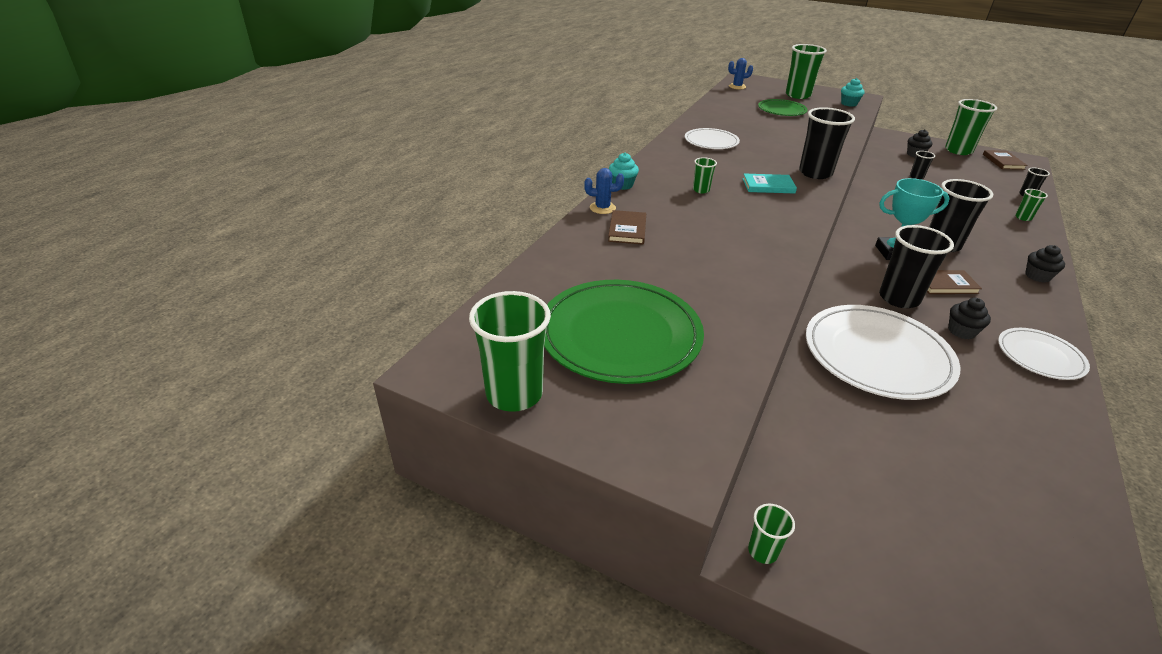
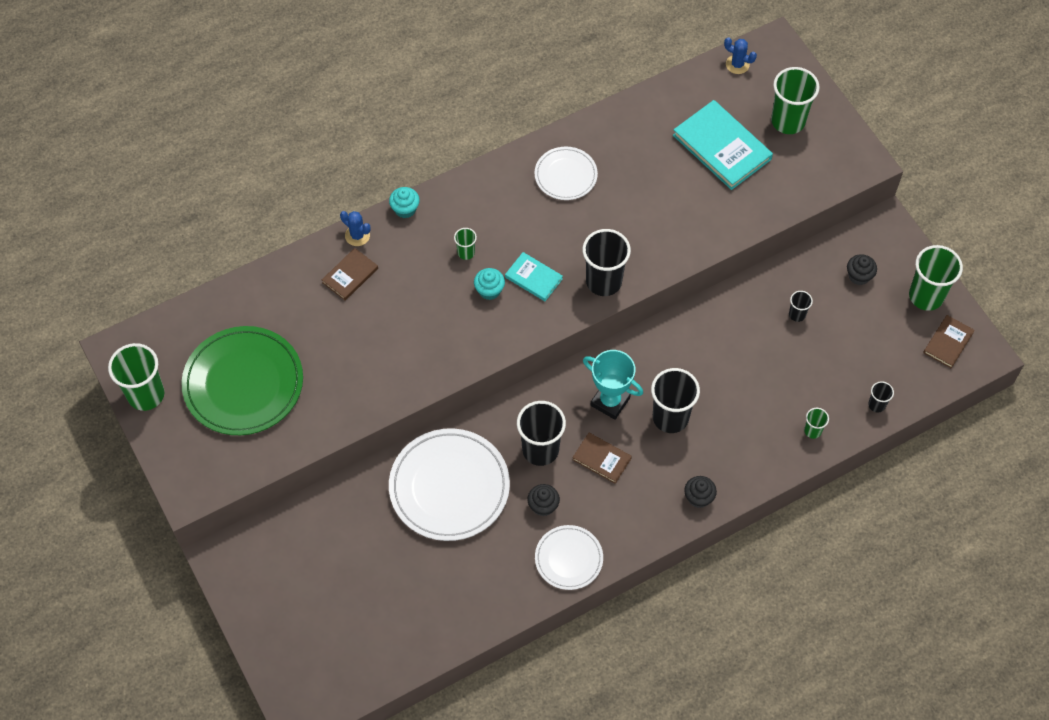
camera: 35 degrees right, 25 degrees up
green cup [748,504,795,564] -> none
green plate [758,99,808,116] -> turquoise book [673,100,773,190]
turquoise cupcake [841,78,865,107] -> turquoise cupcake moved to [474,268,505,300]

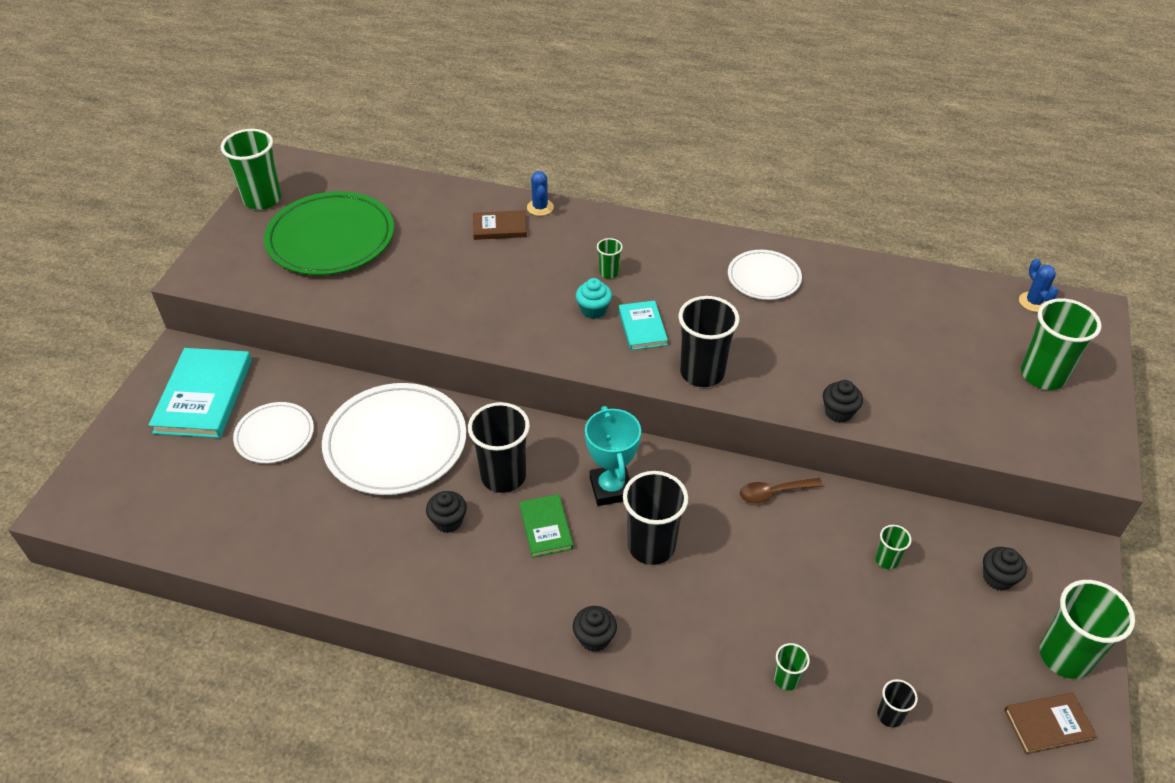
camera: 45 degrees right, 15 degrees down
turquoise cupcake [389,187,420,218] -> none
white plate [535,525,603,590] -> white plate moved to [233,402,314,463]
brown book [572,433,632,484] -> green book [519,494,573,558]
turquoise book [673,100,773,190] -> turquoise book moved to [149,348,252,438]
black cup [789,291,813,322] -> green cup [876,525,912,569]
none -> brown spoon [740,478,823,503]
none -> black cupcake [823,380,863,423]

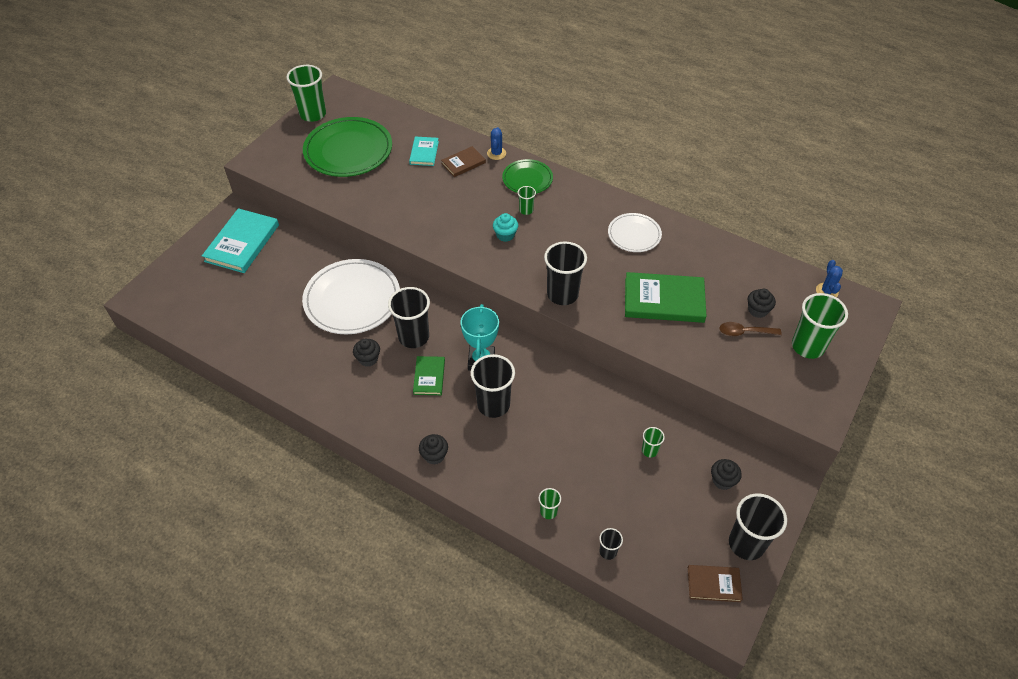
camera: 15 degrees right, 5 degrees up
white plate [233,402,314,463] -> none
brown book [473,210,527,240] -> brown book turned 45 degrees counterclockwise [441,146,486,177]
turquoise book [619,300,668,350] -> turquoise book moved to [409,137,439,166]
brown spoon [740,478,823,503] -> brown spoon moved to [720,322,782,336]
black cupcake [823,380,863,423] -> black cupcake moved to [748,289,776,318]
green cup [1040,580,1135,679] -> black cup [729,493,787,560]
none -> green plate [502,159,553,194]
none -> green book [625,272,706,323]

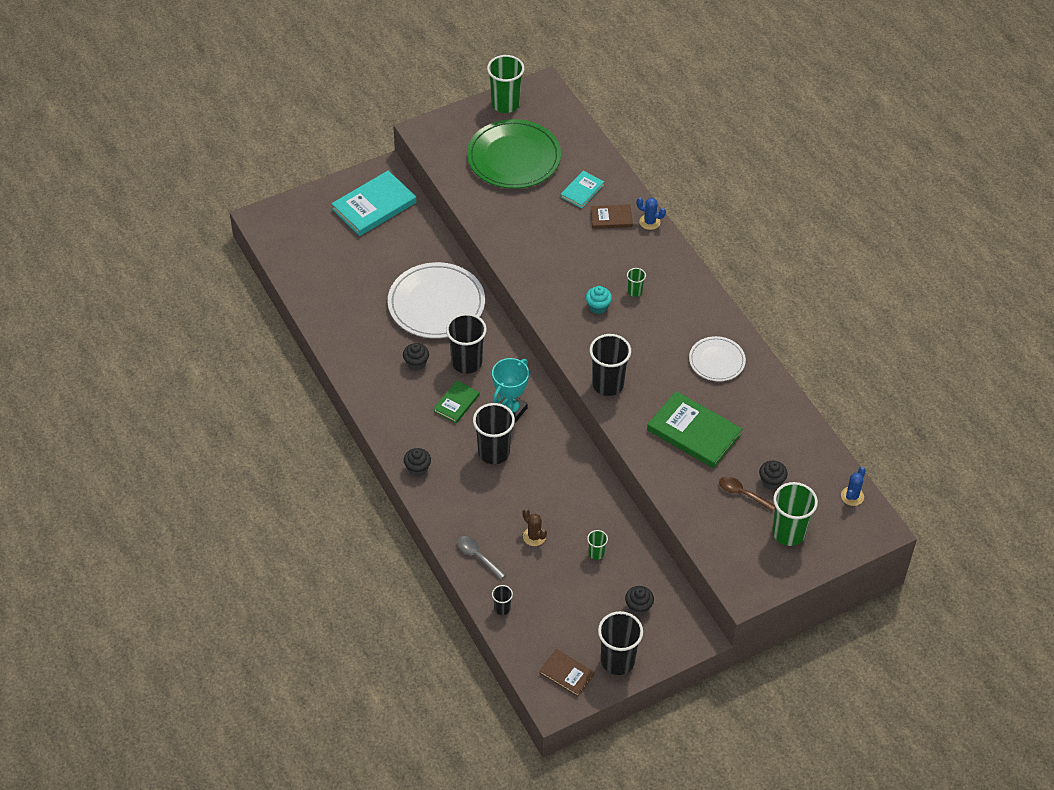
camera: 30 degrees right, 0 degrees up
blue cactus [487,127,506,160] -> blue cactus turned 75 degrees clockwise [637,198,666,230]
green plate [502,159,553,194] -> none
green cup [539,488,561,519] -> grey spoon [457,536,506,580]
none -> brown cactus [523,509,547,546]

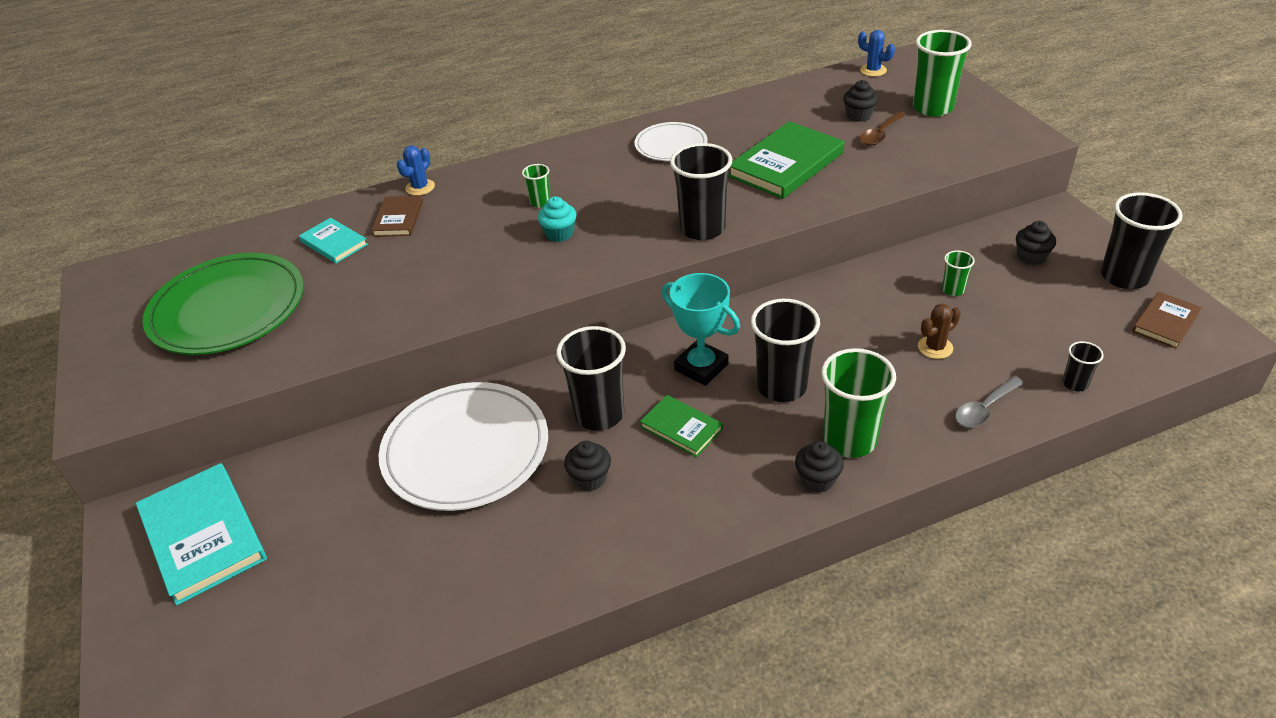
camera: 80 degrees left, 10 degrees down
green cup [487,55,524,113] -> green cup moved to [821,348,896,458]

